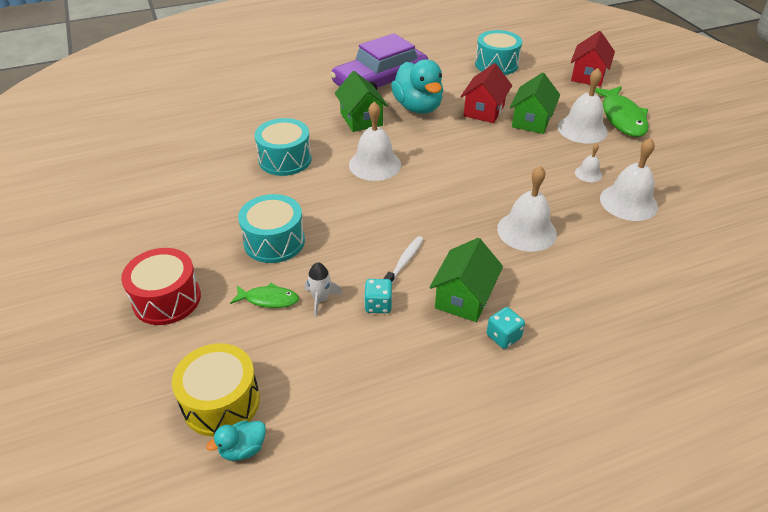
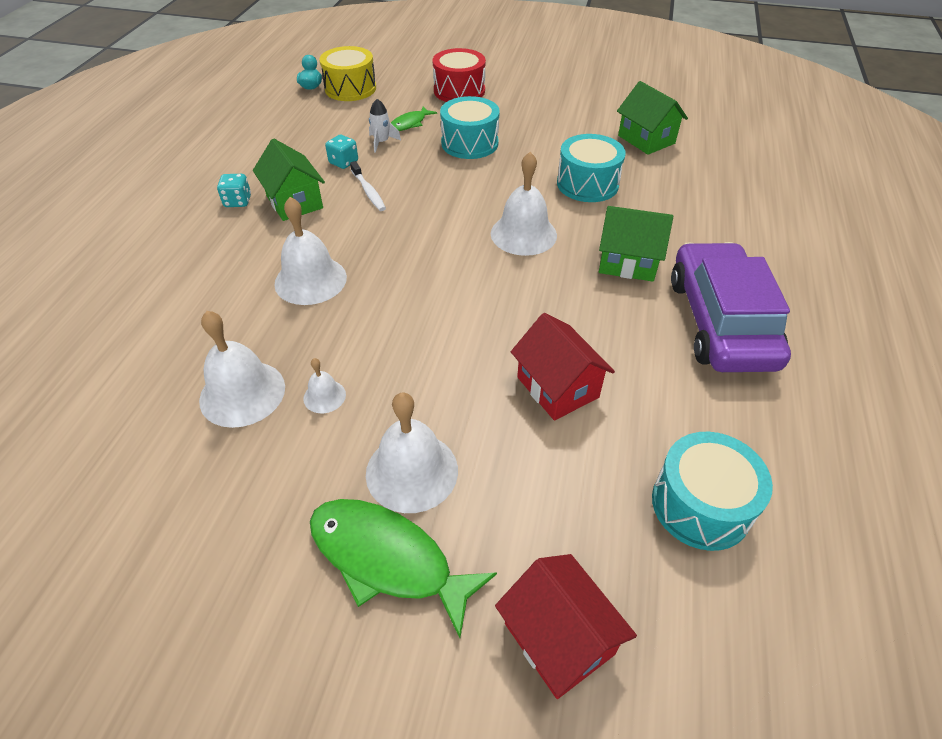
camera: 125 degrees right, 5 degrees up
turquoise duck [391,59,443,114] -> none
green house [510,73,560,134] -> green house moved to [617,81,688,155]

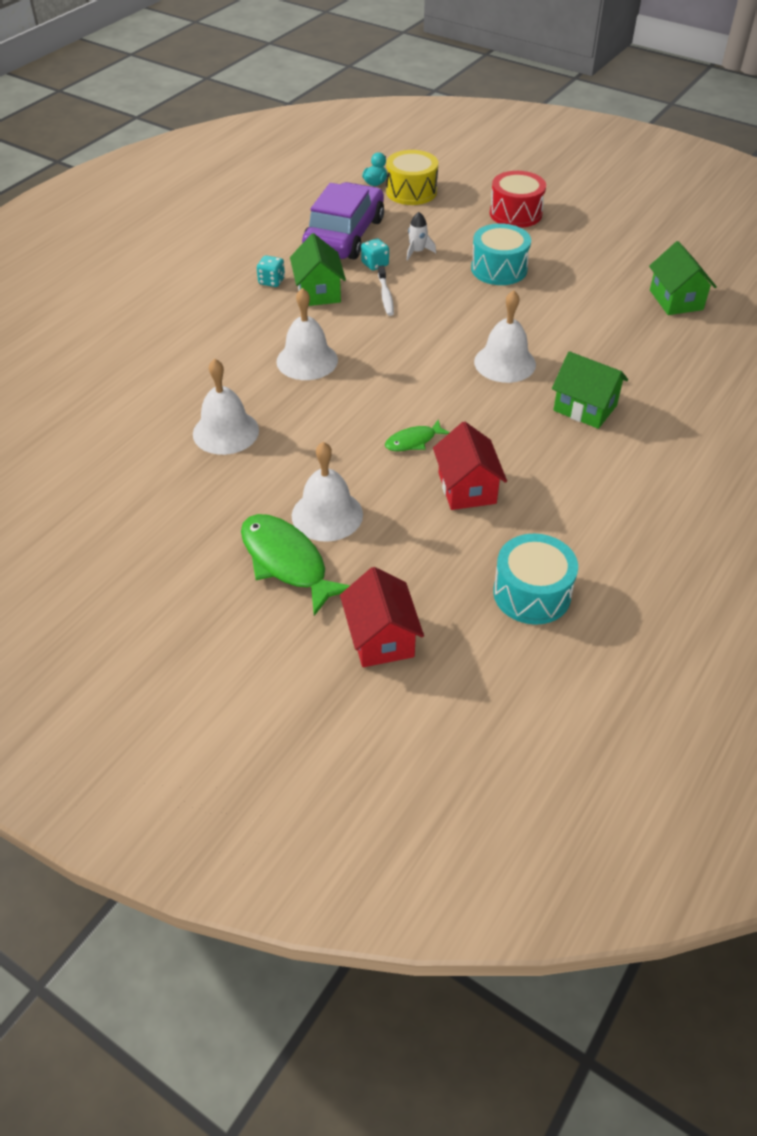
camera: 20 degrees right, 0 degrees up
white bell [303,358,346,413] -> none
green fish [391,106,437,131] -> green fish moved to [385,420,450,451]
turquoise drum [557,134,626,202] -> none
purple car [671,242,791,372] -> purple car moved to [302,182,384,260]

